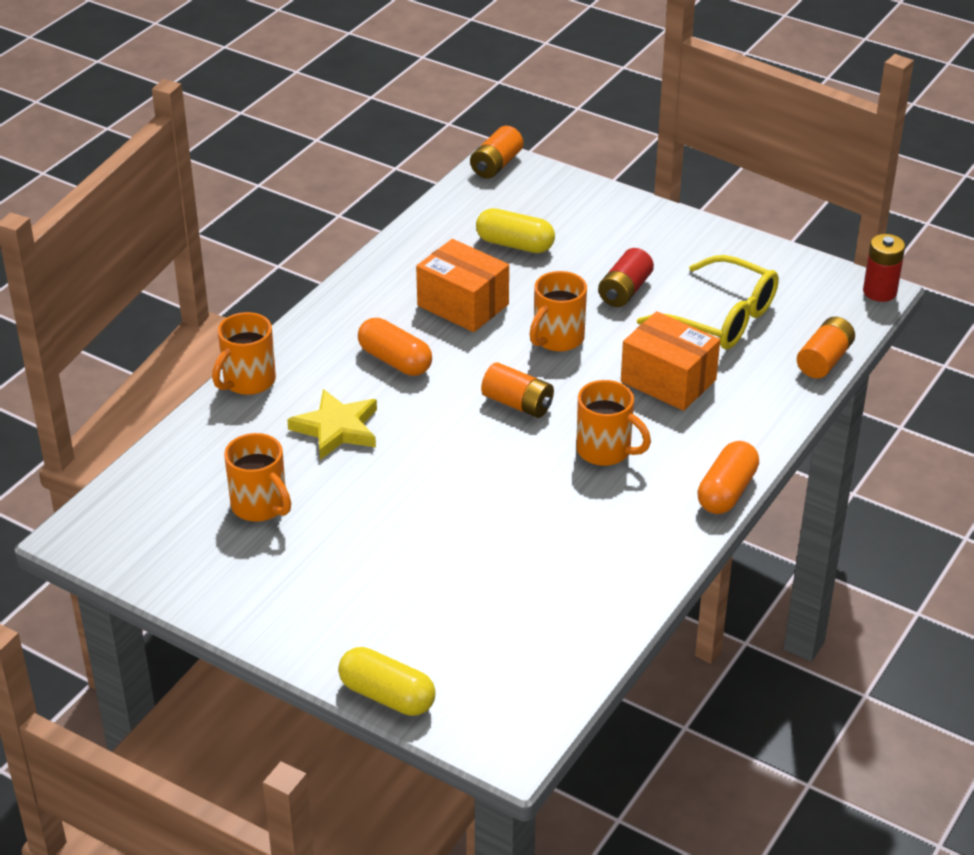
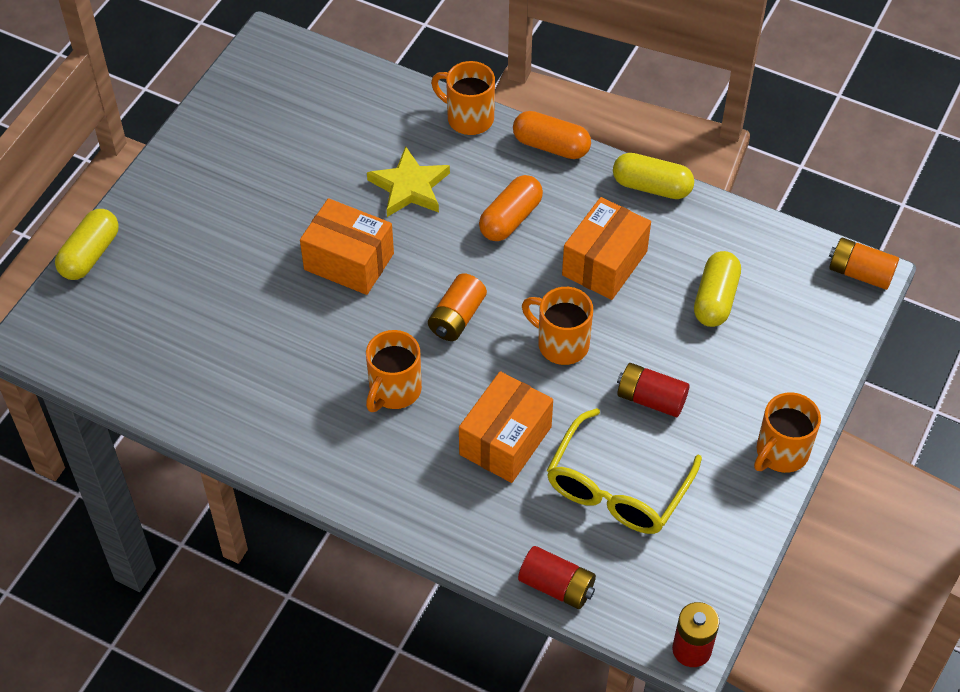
camera: 85 degrees right, 15 degrees up
orange mug [224,433,291,522] -> orange mug moved to [754,392,821,473]
orange capsule [697,441,759,514] -> orange capsule moved to [513,111,591,159]
orange battery [797,317,855,379] -> red battery [518,546,596,609]
none -> orange box [300,198,394,295]
none -> yellow capsule [613,153,694,199]

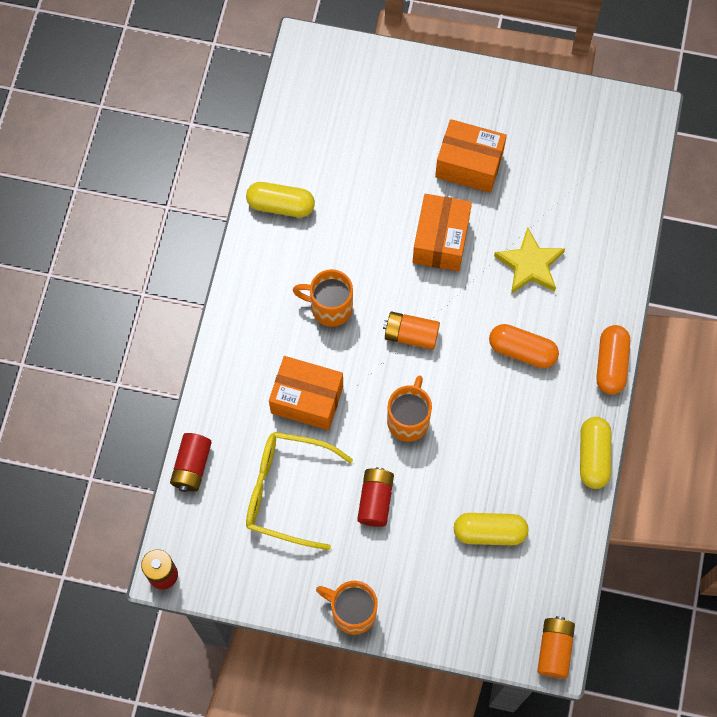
camera: 75 degrees right, 15 degrees up
yellow capsule [55,209,119,280] -> yellow capsule moved to [246,182,315,217]
orange mug [431,61,495,135] -> none
orange box [562,197,651,300] -> orange box moved to [435,119,507,193]

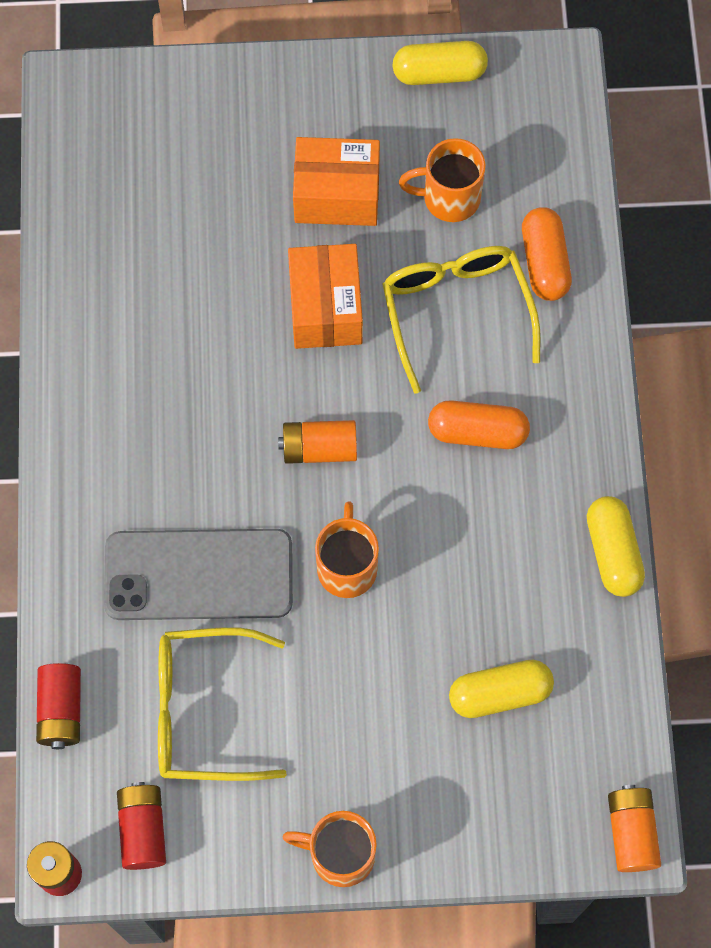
camera: 15 degrees left, 0 degrees up
yellow capsule [246,182,315,217] -> yellow capsule moved to [393,41,488,85]
orange box [269,356,343,430] -> grey phone [104,529,293,620]
orange mug [293,269,353,327] -> orange mug moved to [399,138,486,222]
red battery [357,467,394,527] -> red battery moved to [117,782,166,870]
yellow star [494,227,565,294] -> yellow glasses [382,246,540,394]
orange capsule [596,325,630,395] -> orange capsule moved to [522,207,572,301]

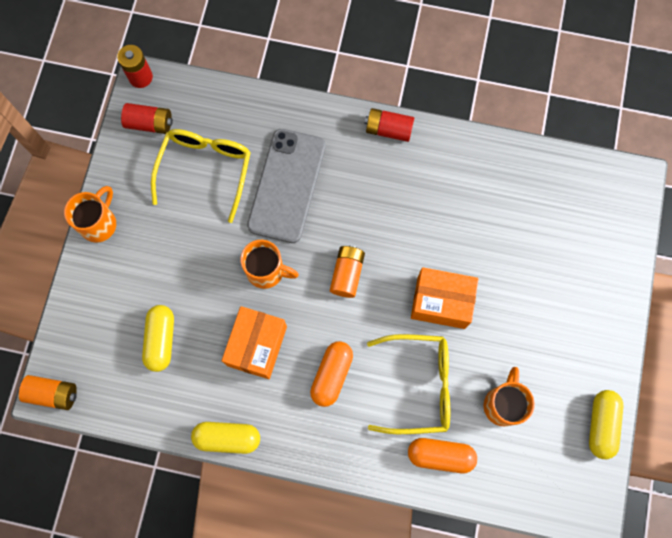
camera: 105 degrees right, 5 degrees up
red battery [36,663,81,749] -> red battery moved to [364,108,414,142]
orange box [293,137,380,226] -> orange box moved to [222,306,287,379]

